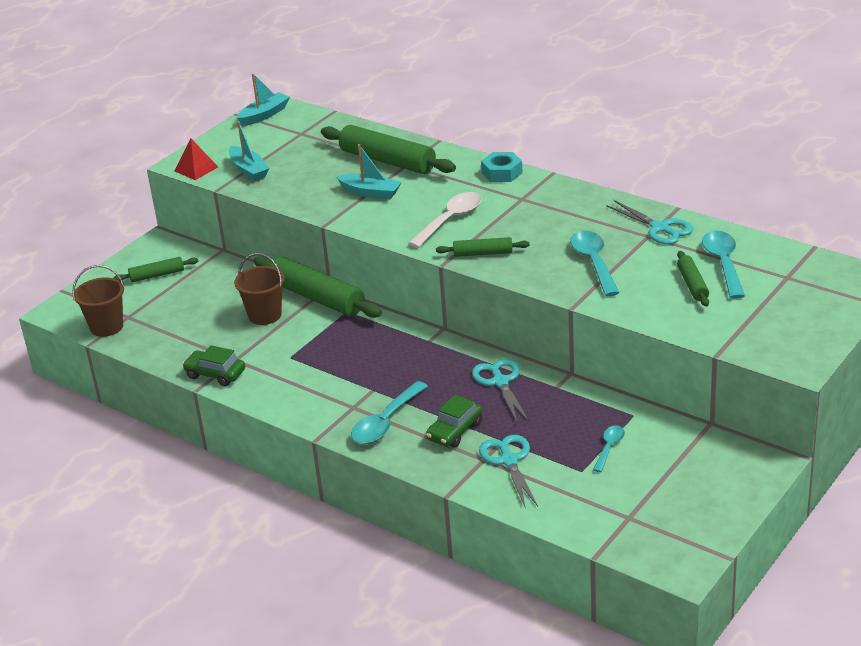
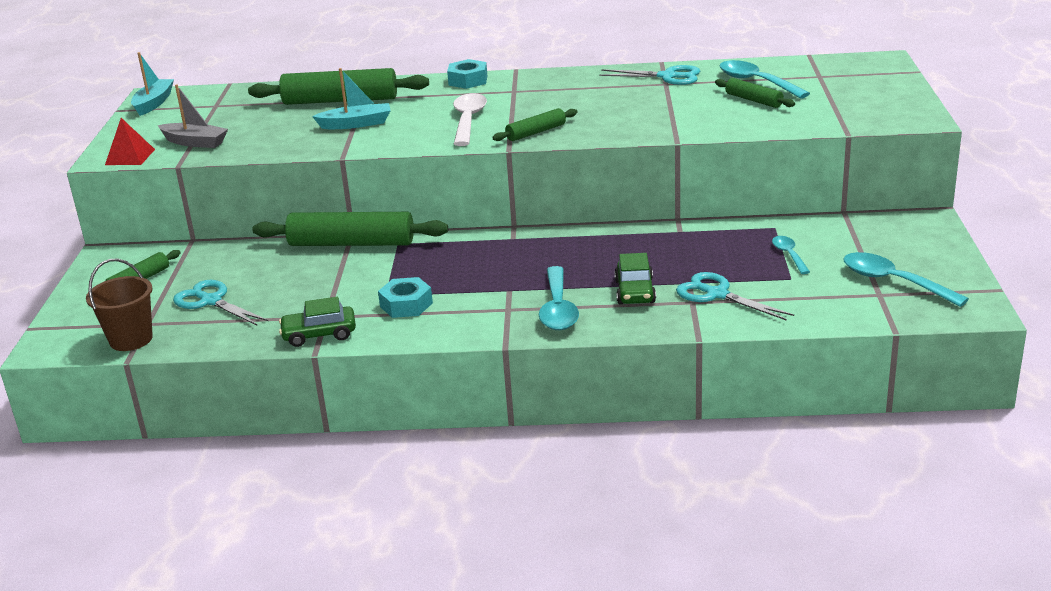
camera: 35 degrees left, 5 degrees down
turquoise boat [229,121,270,181] -> grey boat [157,84,228,148]
brown bucket [234,253,285,325] -> none
turquoise scissors [472,359,529,422] -> turquoise scissors moved to [173,280,268,325]
turquoise spoon [570,231,620,296] -> turquoise spoon moved to [843,252,969,307]
none -> turquoise nut [378,277,433,318]

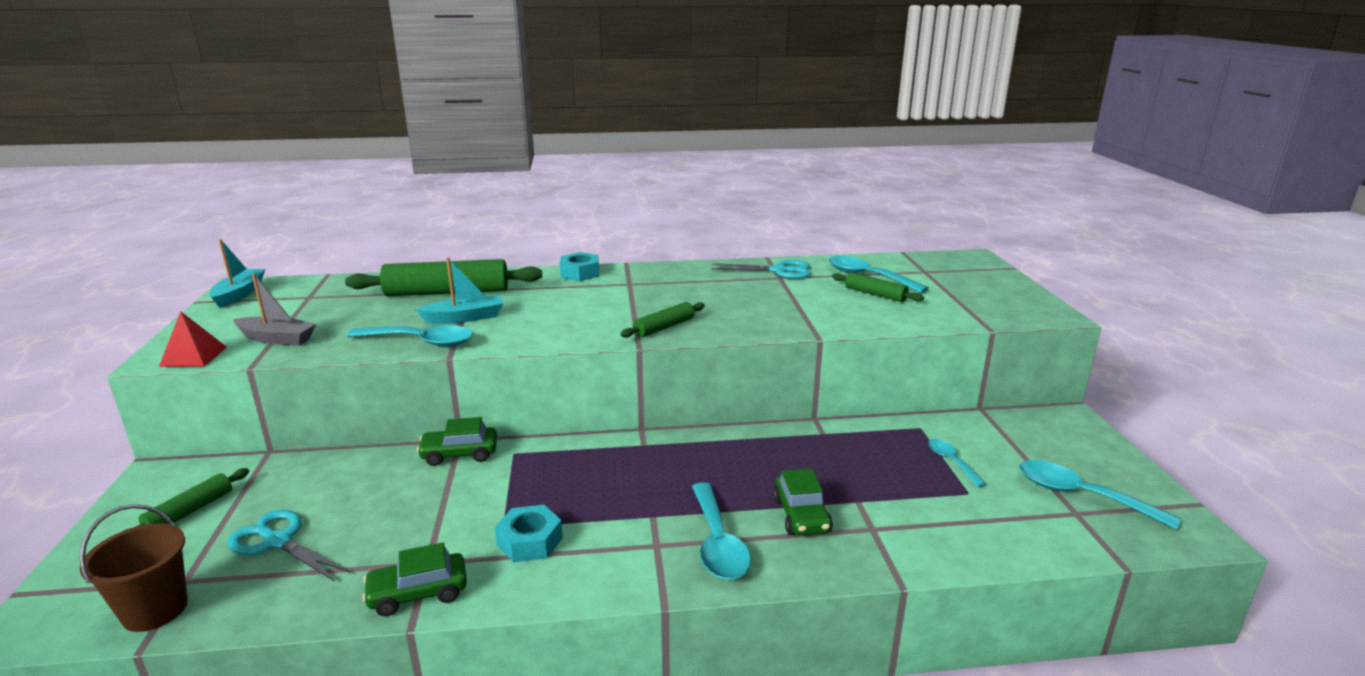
camera: 10 degrees left, 5 degrees down
green rolling pin [252,212,448,246] -> green car [417,417,497,466]
white spoon [453,93,487,146] -> none
turquoise scissors [676,272,794,321] -> none
none -> turquoise spoon [347,325,473,347]

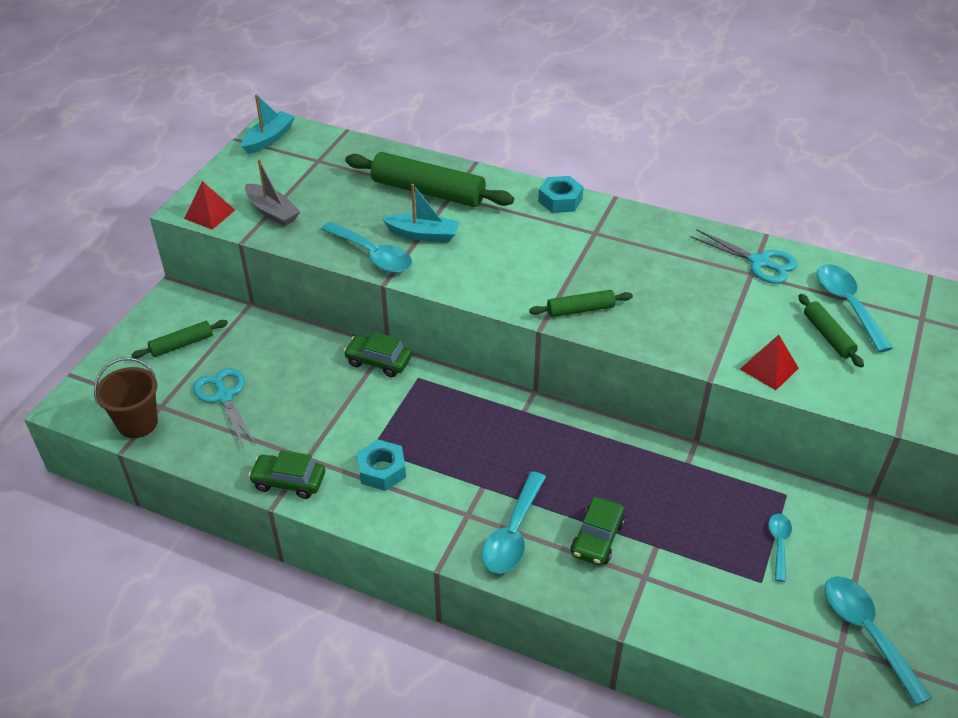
camera: 30 degrees right, 20 degrees up
none -> red pyramid [740,335,799,390]

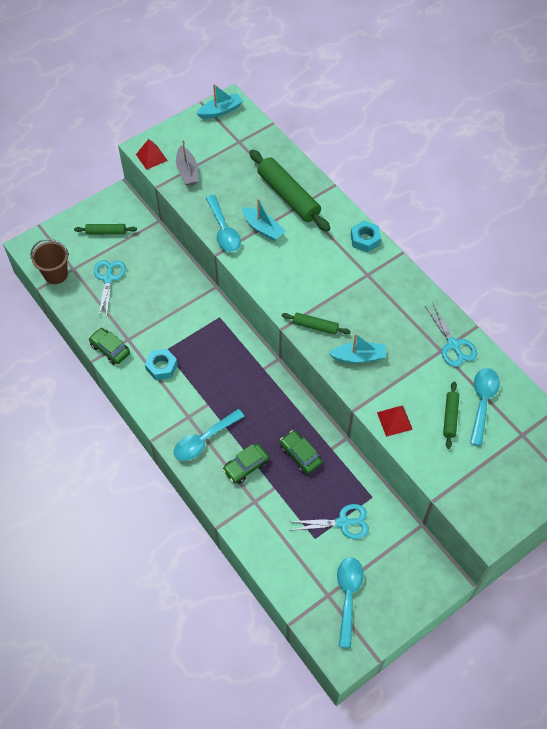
camera: 30 degrees right, 15 degrees up
green car [344,332,412,377] -> green car moved to [280,430,322,474]
turquoise spoon [768,514,792,582] -> turquoise scissors [288,504,369,539]
none -> turquoise boat [328,333,386,363]

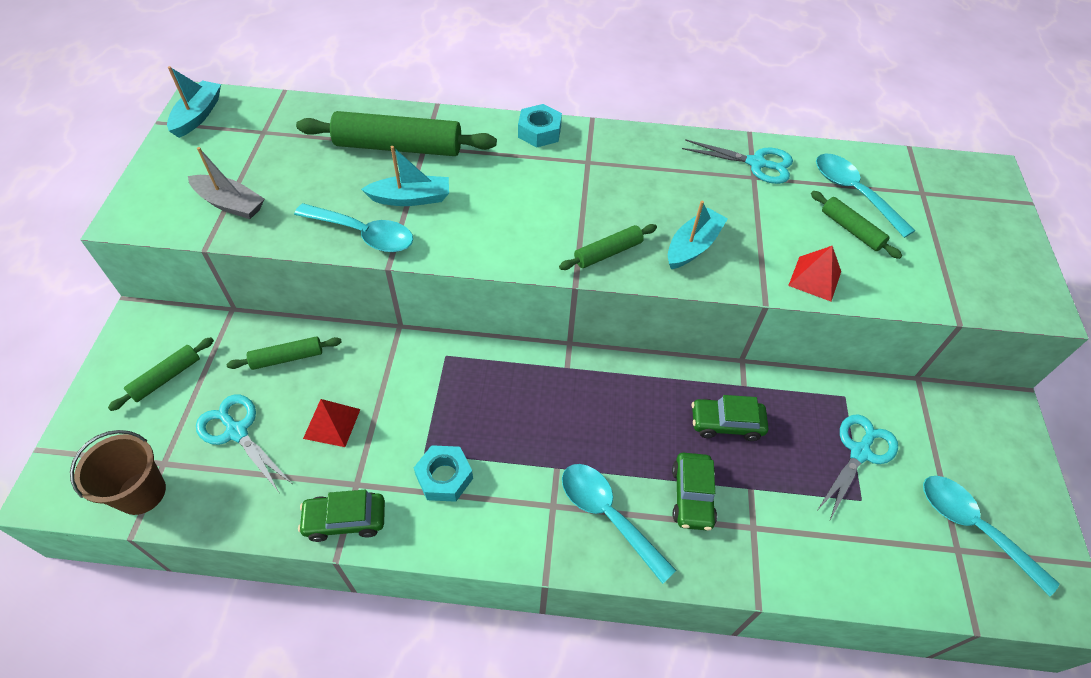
camera: 50 degrees left, 5 degrees down
red pyramid [136,139,168,170] -> red pyramid moved to [303,399,361,447]
turquoise spoon [174,409,245,461] -> turquoise spoon turned 135 degrees clockwise [562,464,676,584]
none -> green rolling pin [227,336,342,370]

